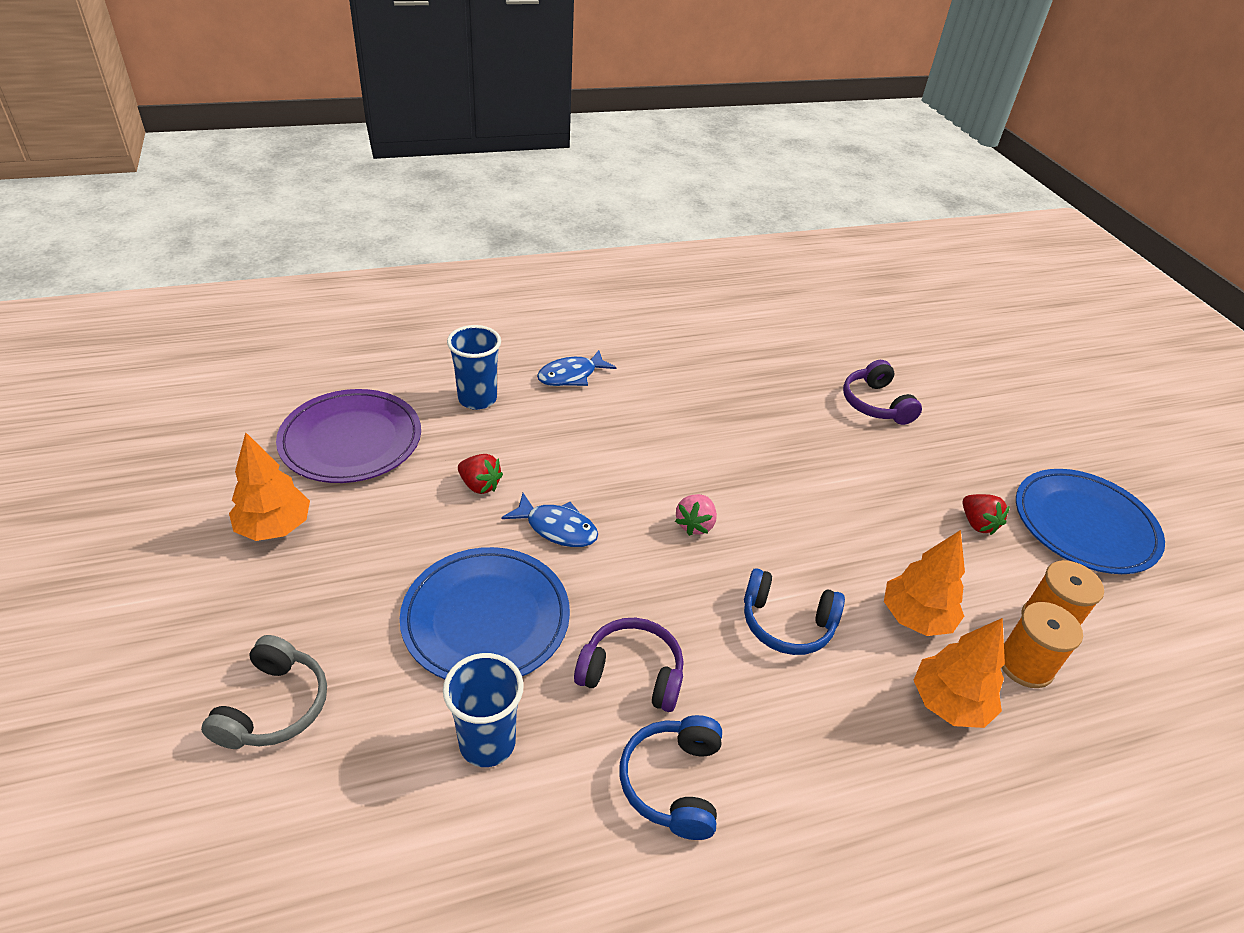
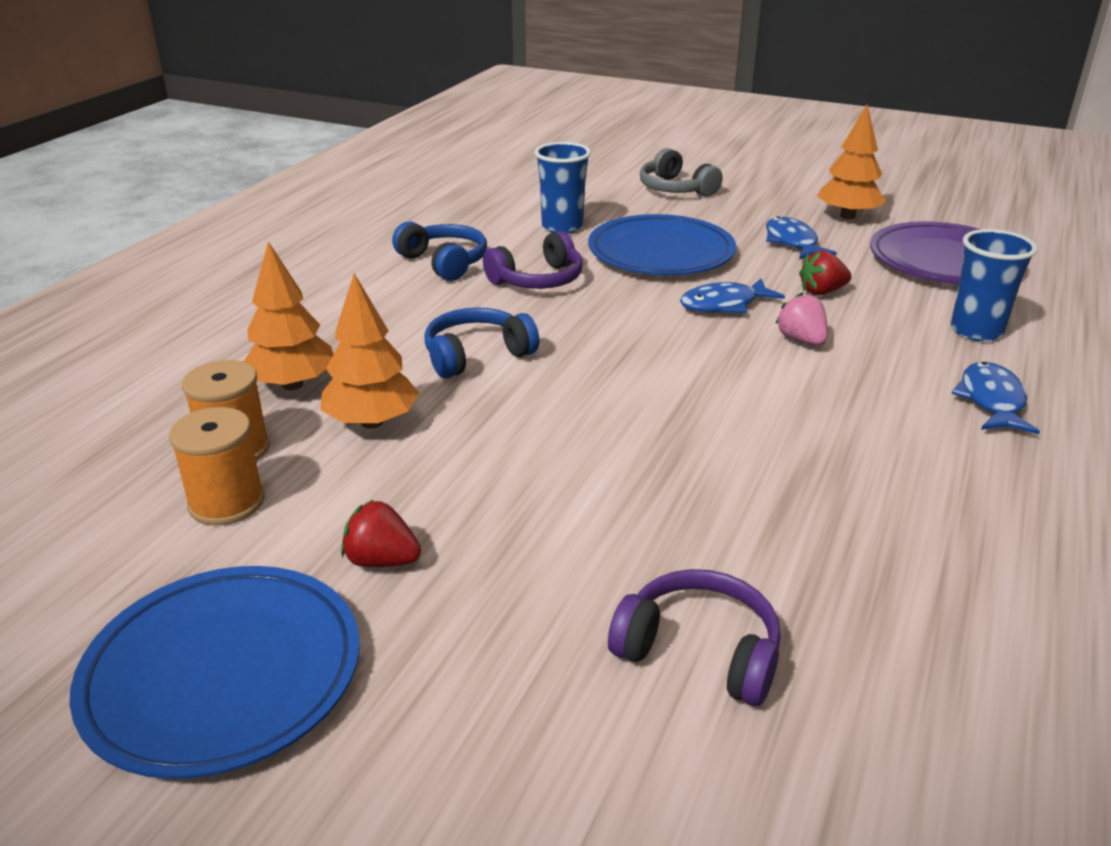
camera: 135 degrees right, 10 degrees down
pink strawberry [675,494,717,536] -> pink strawberry moved to [775,292,828,346]
none -> blue fish [766,216,837,260]

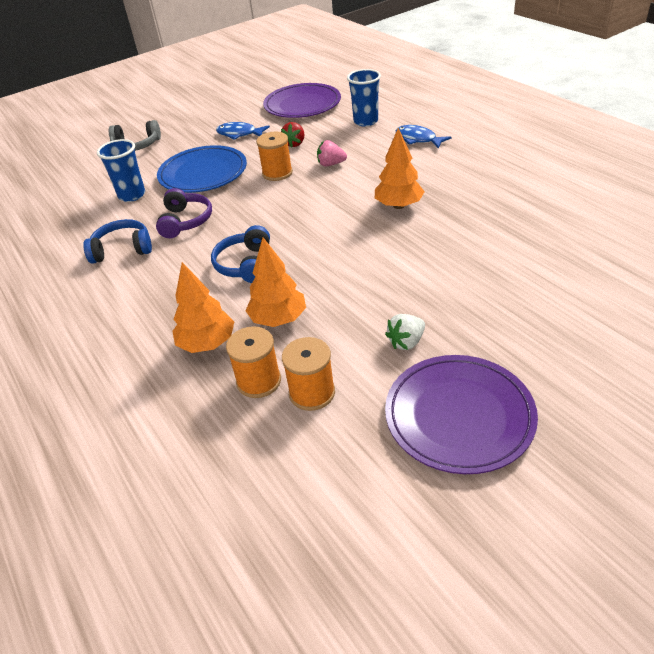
camera: 55 degrees left, 10 degrees up
blue plate [70,566,360,779] -> purple plate [385,355,538,474]
red strawberry [341,500,421,567] -> white strawberry [385,314,425,350]
purple headphones [608,569,781,706] -> none
blue fish [680,278,785,313] -> orange spool [256,132,293,181]
orange tree [817,105,886,219] -> orange tree moved to [375,128,425,209]

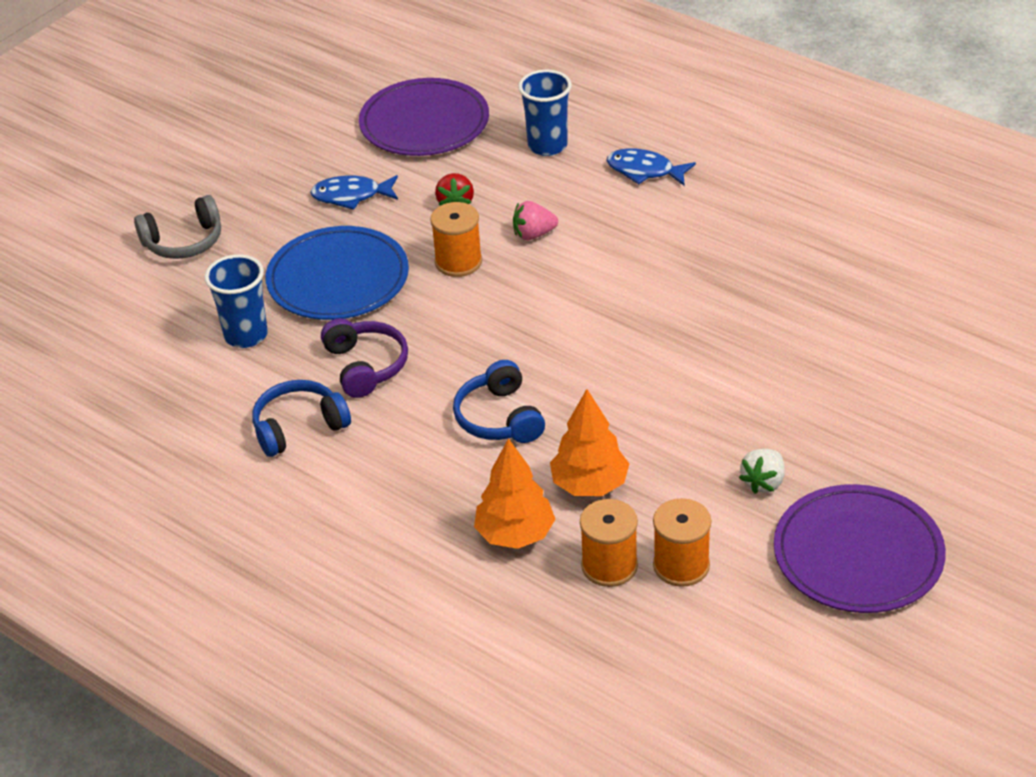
camera: 20 degrees left, 0 degrees up
orange tree [375,128,425,209] -> none

